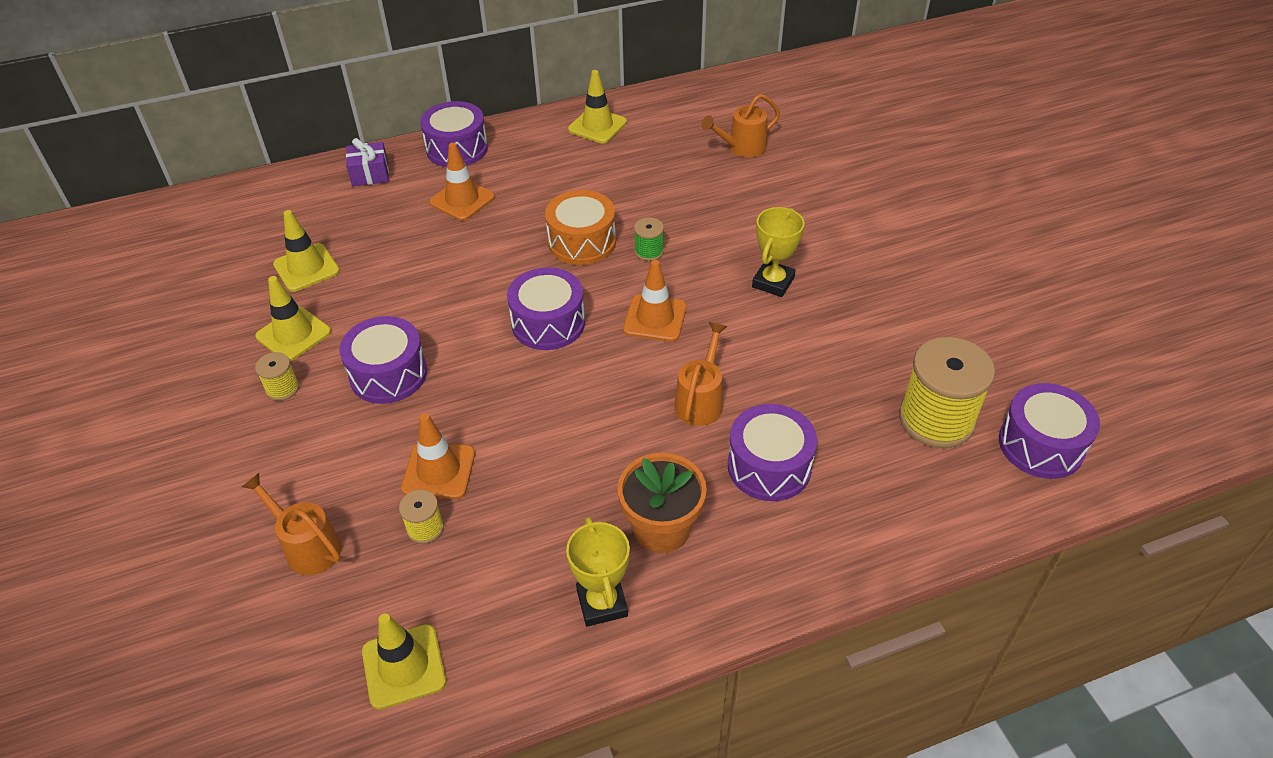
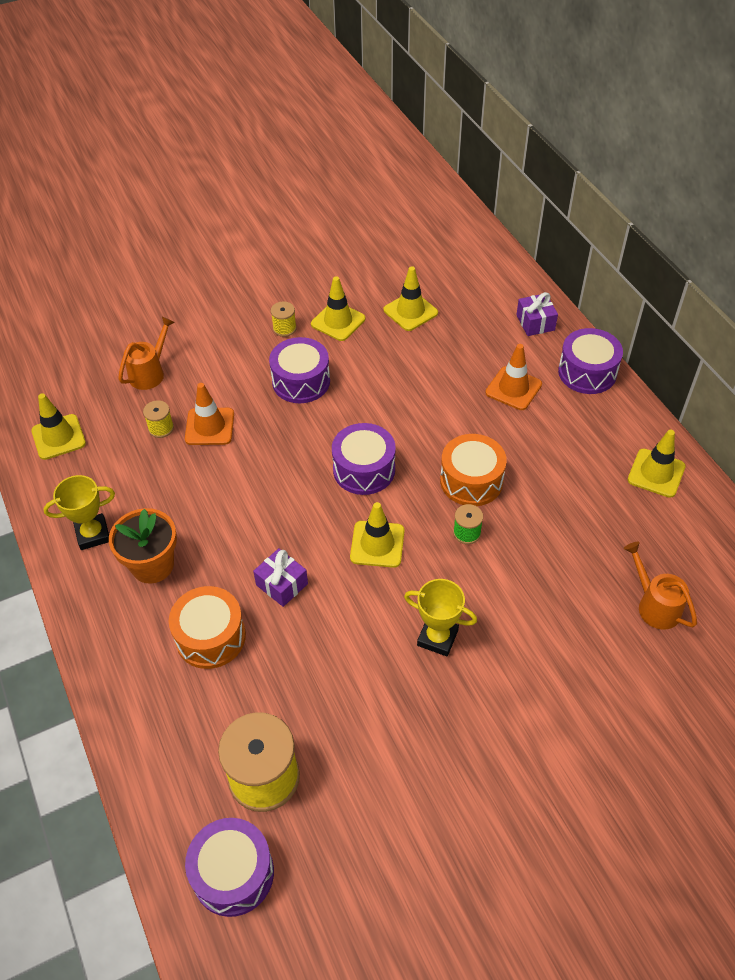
camera: 85 degrees right, 5 degrees up
orange traffic cone [623,260,687,342] -> yellow traffic cone [350,502,405,568]
orange watering can [674,322,727,426] -> purple gift [253,548,308,607]
purple drum [728,404,817,501] -> orange drum [169,586,246,669]

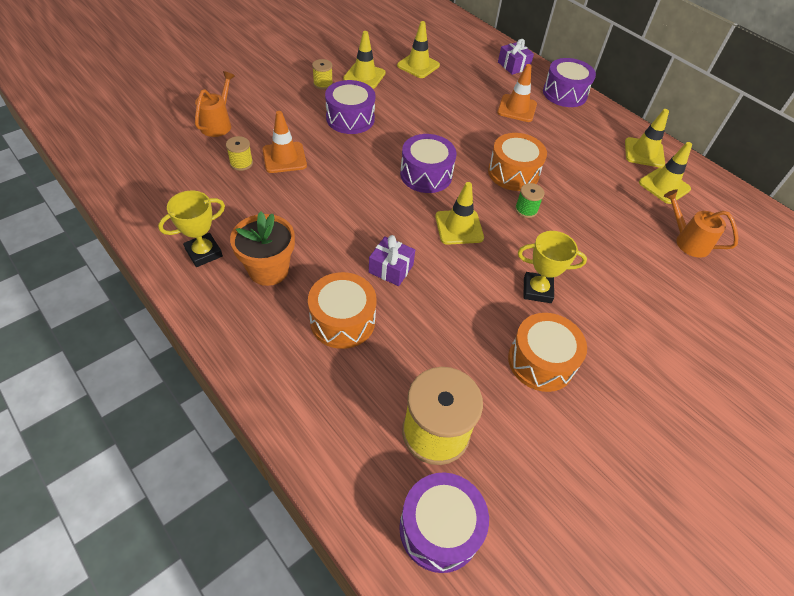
camera: 20 degrees left, 0 degrees up
yellow traffic cone [31,393,86,460] -> yellow traffic cone moved to [639,142,692,204]
none -> orange drum [508,313,587,392]

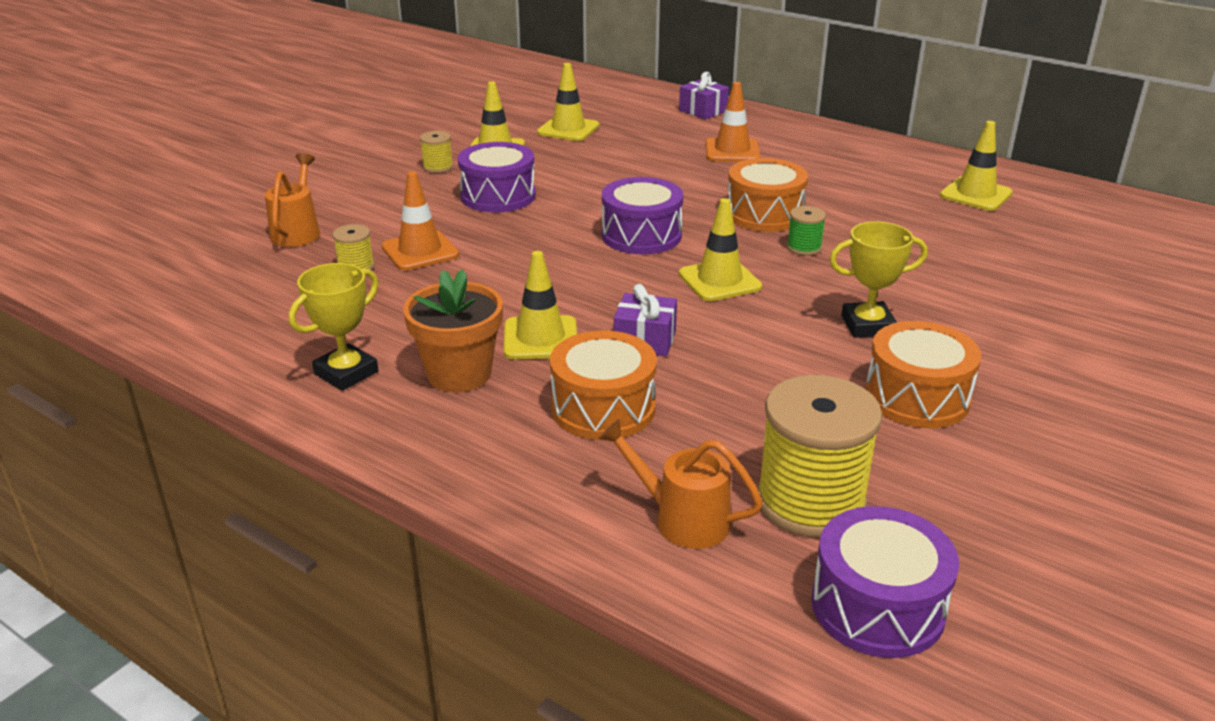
camera: 10 degrees left, 20 degrees down
purple drum [543,58,596,107] -> none
yellow traffic cone [625,109,669,168] -> yellow traffic cone moved to [504,251,577,360]
orange watering can [664,189,738,258] -> orange watering can moved to [598,419,763,549]

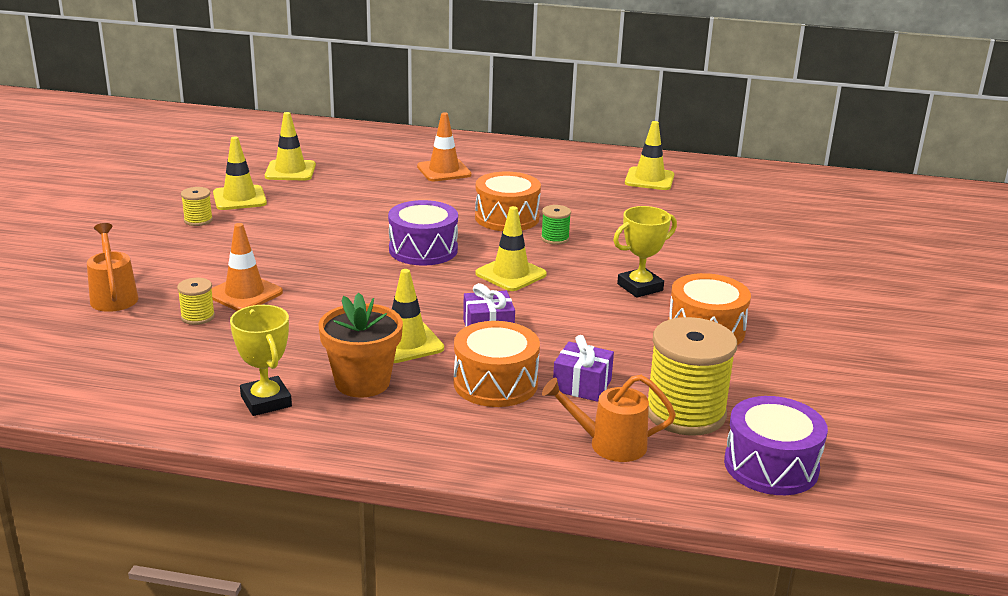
camera: 25 degrees left, 5 degrees down
yellow trophy [289,263,379,391] -> yellow trophy turned 45 degrees counterclockwise [230,305,292,416]
purple drum [458,142,536,212] -> none
purple gift [679,72,729,120] -> purple gift moved to [553,335,614,402]

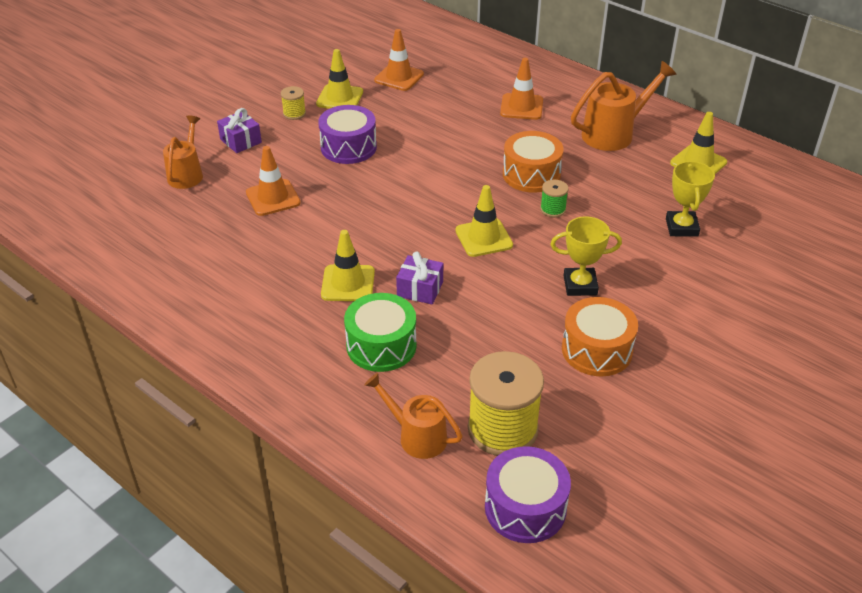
camera: 30 degrees right, 15 degrees up
yellow spool [177,278,215,325] -> none
yellow trophy [230,305,292,416] -> yellow trophy moved to [666,161,715,237]
yellow traffic cone [265,112,316,180] -> orange traffic cone [374,29,424,91]
orange flower pot [318,293,403,398] -> none
purple drum [388,200,458,266] -> purple drum moved to [318,105,377,164]
orange drum [453,321,540,407] -> green drum [344,293,417,372]
purple gift [553,335,614,402] -> purple gift moved to [217,108,262,153]
none -> orange watering can [571,61,676,151]

